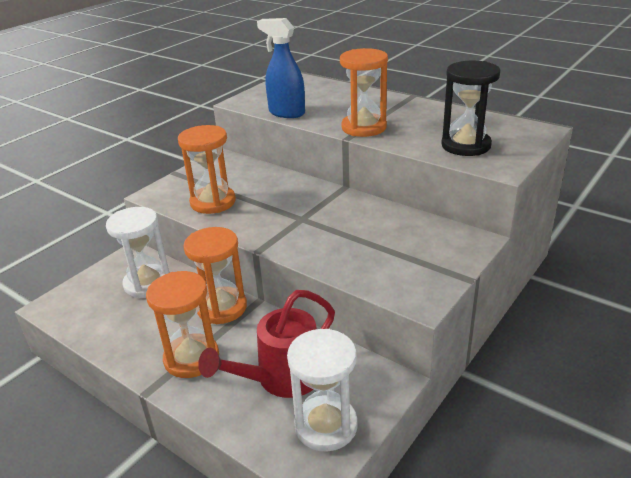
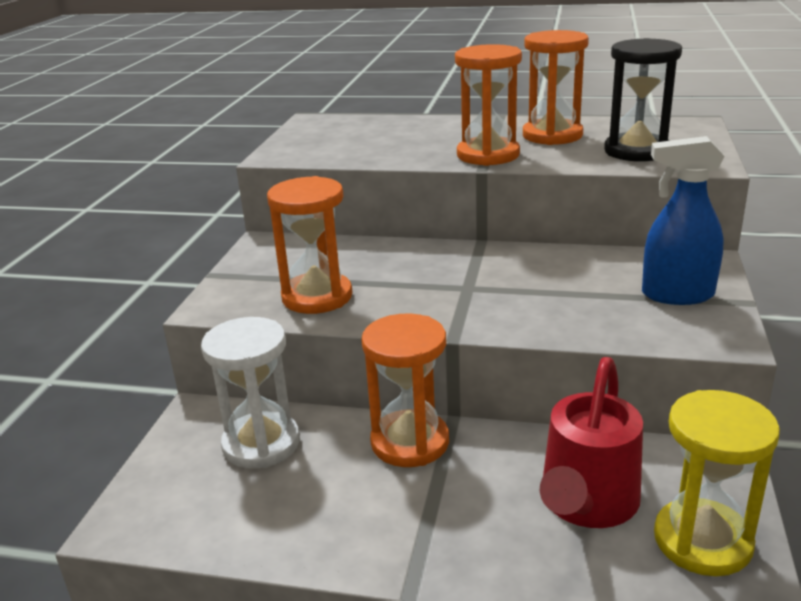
camera: 25 degrees left, 5 degrees down
orange hourglass [146,271,219,378] -> orange hourglass moved to [523,30,589,145]
blue spray bottle [257,18,305,118] -> blue spray bottle moved to [642,136,724,305]
white hourglass [287,329,358,452] -> yellow hourglass [654,390,780,576]

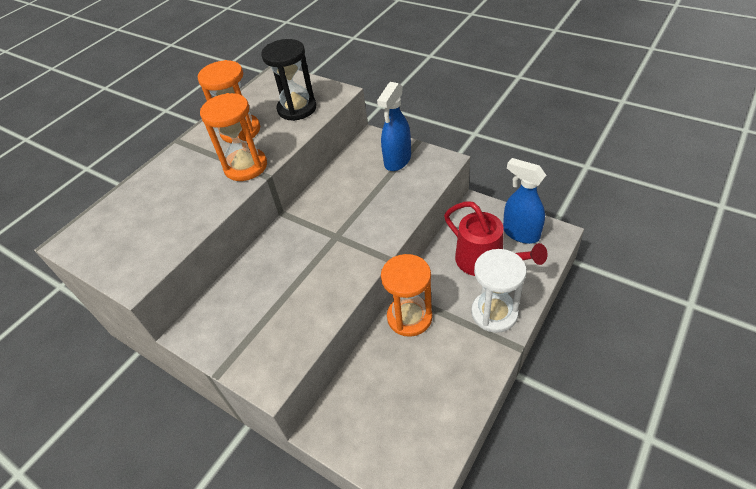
camera: 65 degrees left, 20 degrees up
white hourglass [201,317,300,469] -> white hourglass moved to [471,249,527,333]
orange hourglass [267,176,352,314] -> none
yellow hourglass [654,390,780,576] -> blue spray bottle [503,158,546,244]

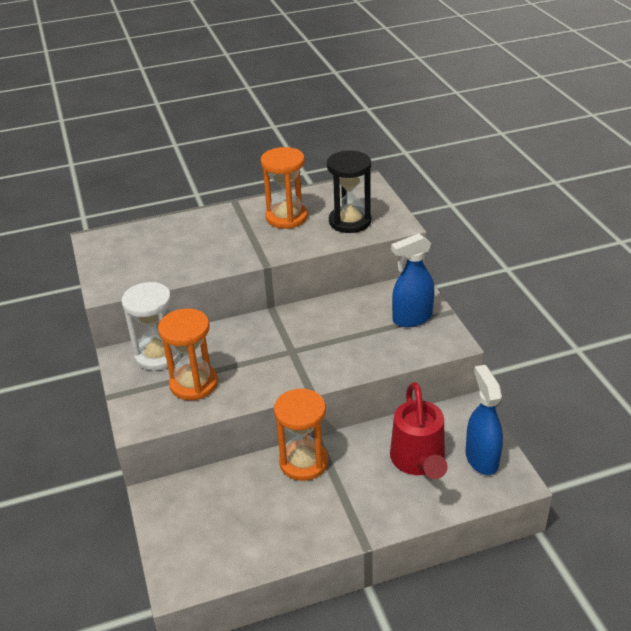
camera: 35 degrees right, 10 degrees down
orange hourglass [200,93,267,181] -> orange hourglass moved to [158,309,218,400]
white hourglass [471,249,527,333] -> white hourglass moved to [122,282,181,371]

